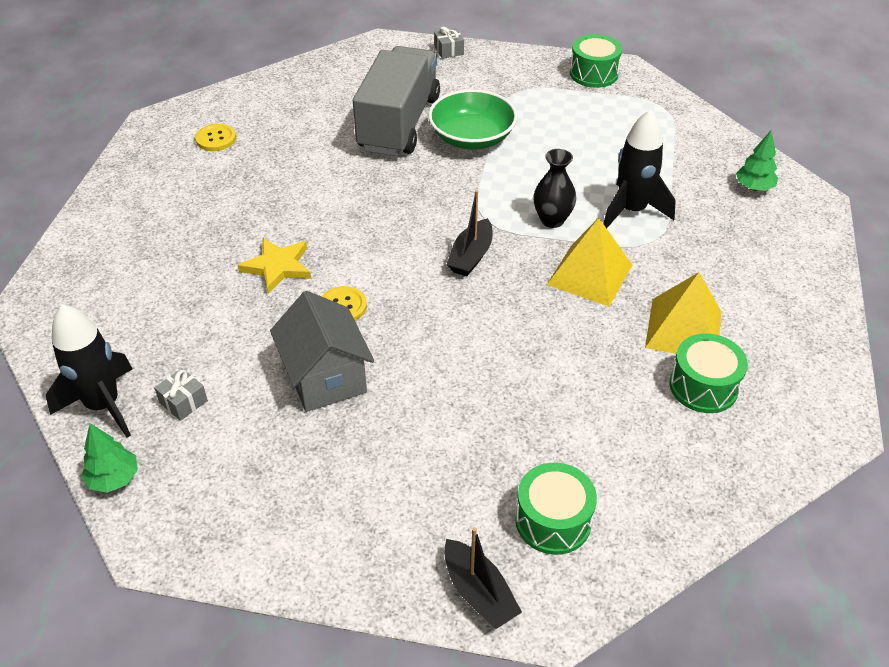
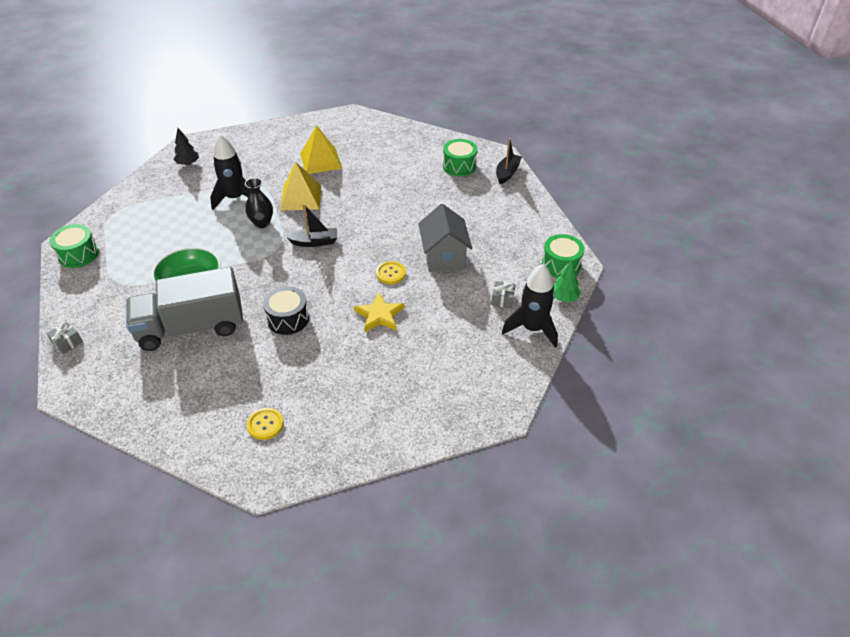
camera: 120 degrees left, 0 degrees up
grey house [270,291,374,412] -> grey house turned 45 degrees counterclockwise [418,204,472,272]
green drum [670,334,748,413] -> green drum moved to [542,234,585,278]
green tree [736,131,778,191] -> black tree [174,128,199,166]
none -> black drum [263,286,309,335]

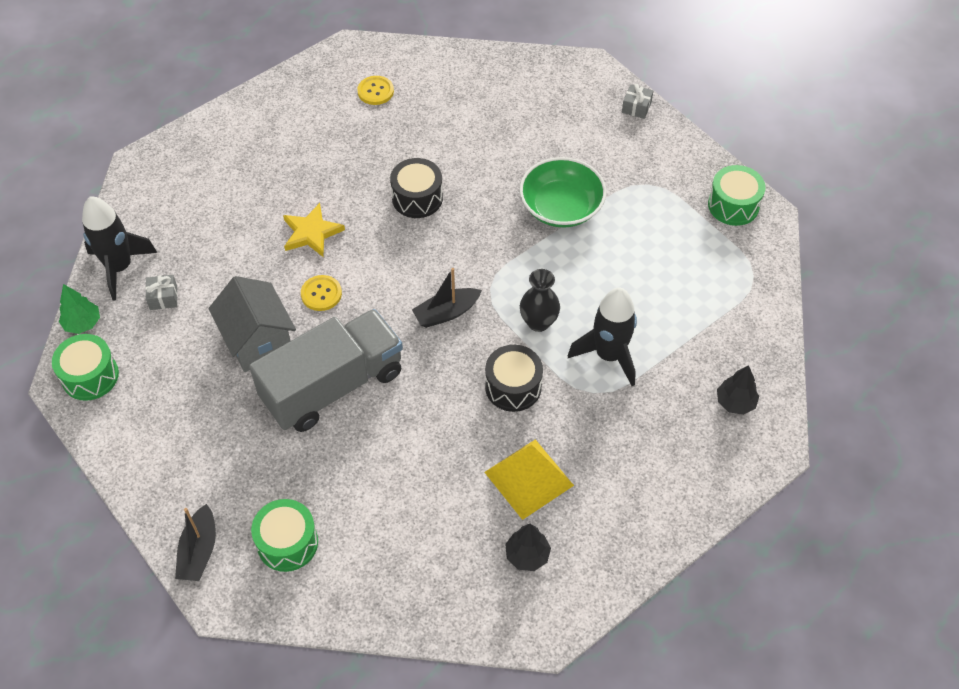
camera: 160 degrees right, 10 degrees up
grey truck [126,267,243,351] -> grey truck moved to [249,309,403,432]
yellow pyramid [280,161,321,211] -> black drum [485,345,543,412]
none -> black tree [505,524,551,571]

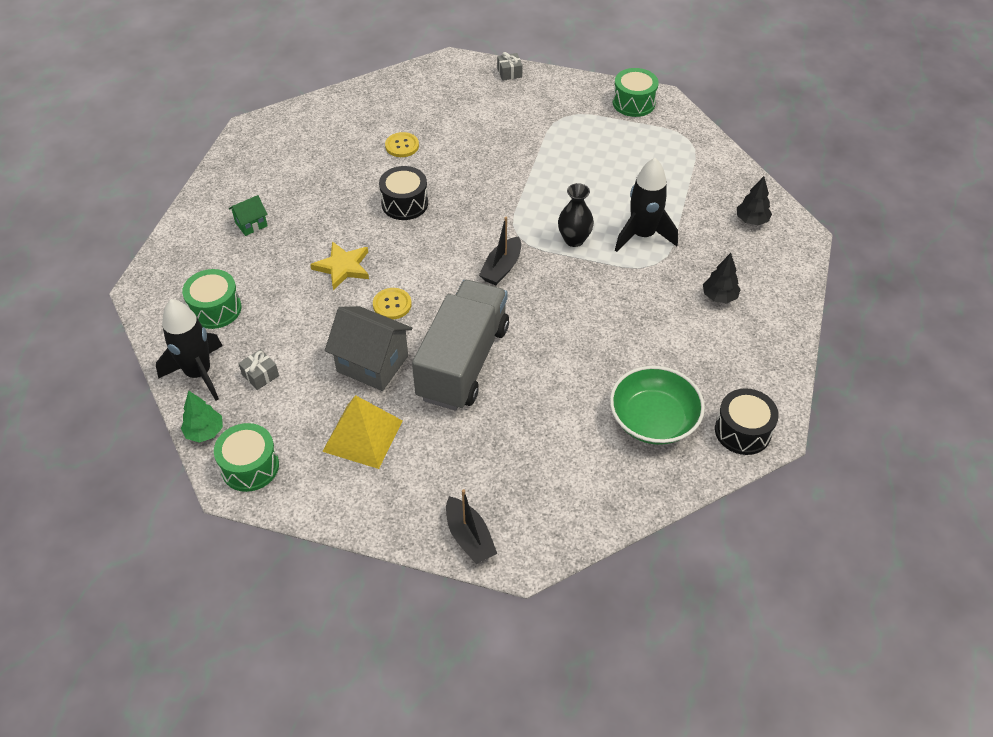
camera: 35 degrees left, 5 degrees down
green drum [251,499,318,572] -> green drum moved to [182,269,241,329]
yellow button [357,76,394,105] -> yellow button moved to [385,132,419,157]
yellow pyramid [484,439,574,520] -> yellow pyramid moved to [322,395,403,469]
black drum [485,345,543,412] -> black drum moved to [715,388,779,455]
black tree [505,524,551,571] -> black tree moved to [703,253,741,303]
green bowl [519,157,606,227] -> green bowl moved to [610,366,705,445]
none -> green house [229,195,268,236]

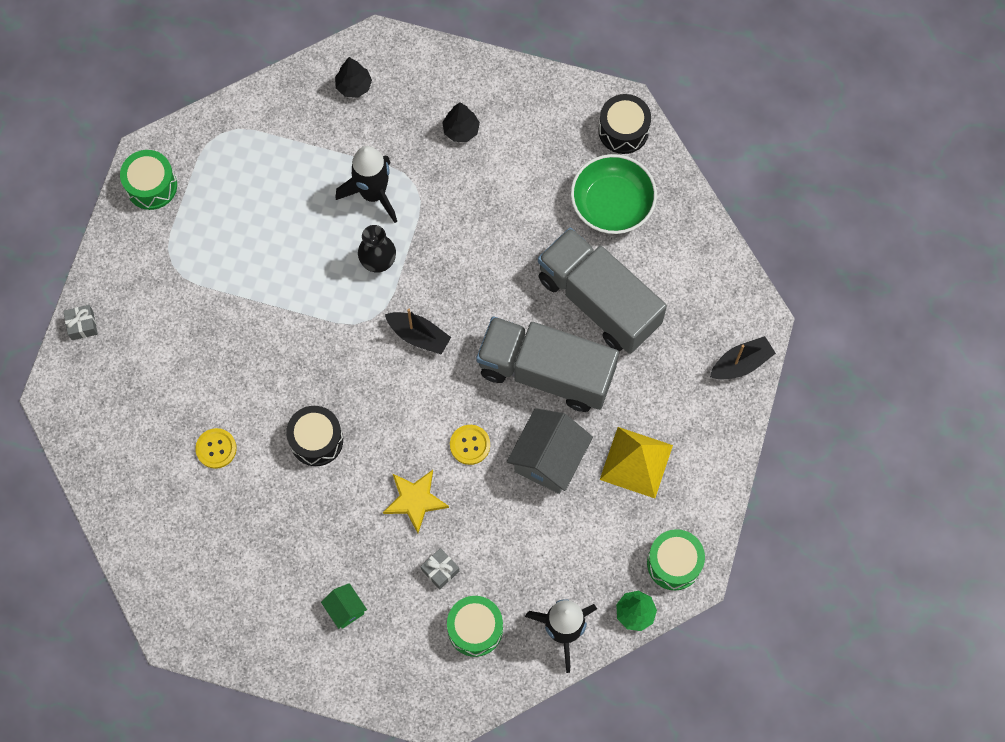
camera: 90 degrees left, 20 degrees up
grey gift [238,349,279,390] -> grey gift moved to [421,548,459,590]
none -> grey truck [538,228,667,354]

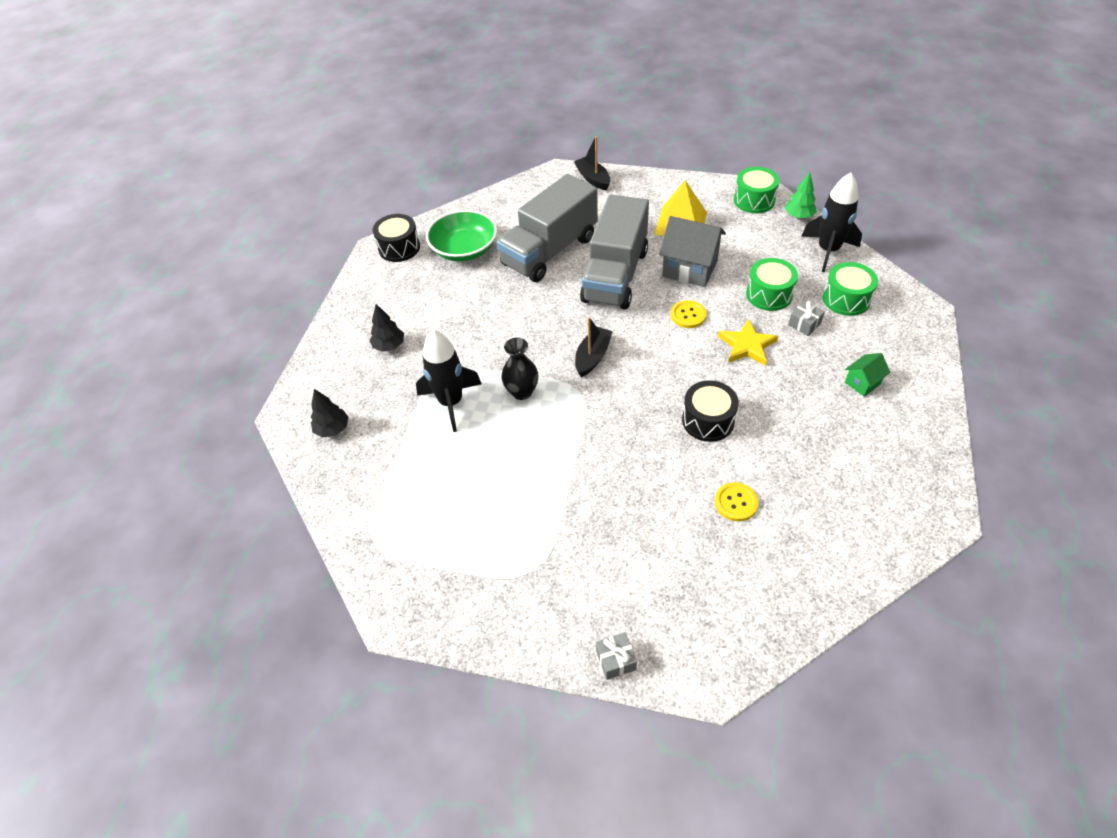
camera: 90 degrees left, 20 degrees down
green drum [120,150,177,210] -> green drum moved to [746,258,798,311]

